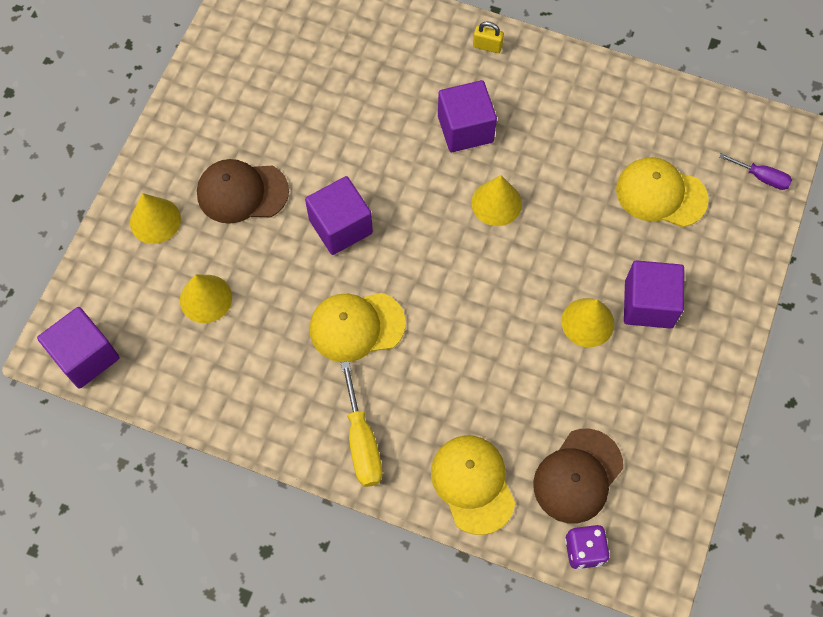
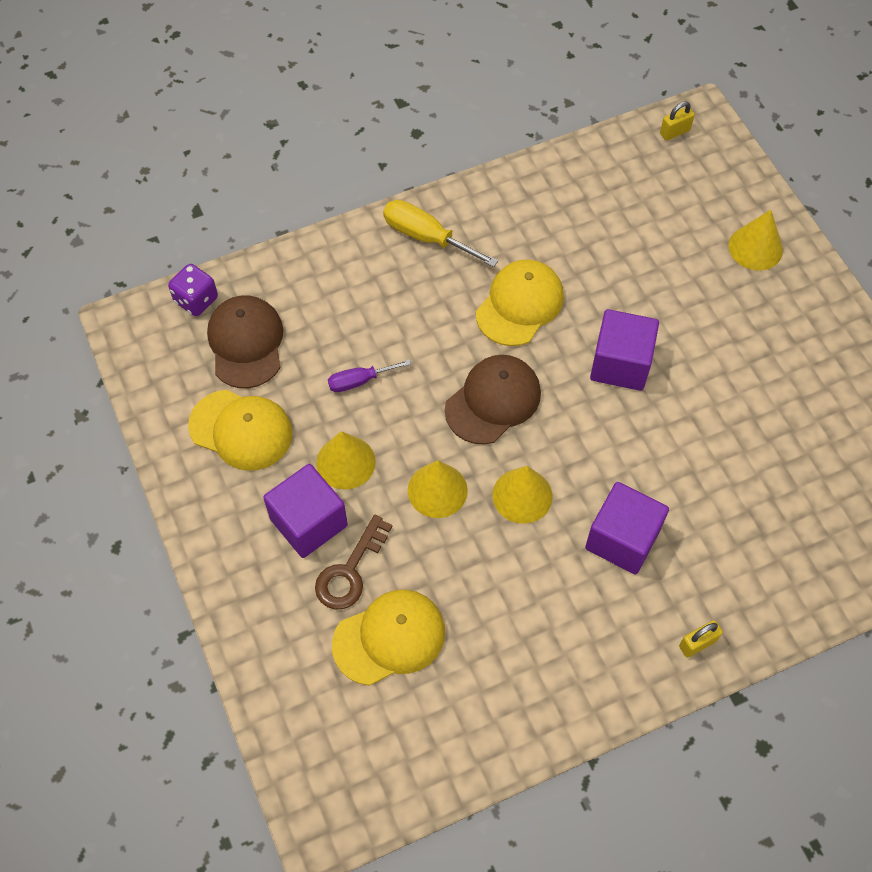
camera: 135 degrees right, 5 degrees down
purple cube [37,307,119,389] -> yellow padlock [660,101,695,141]
yellow cone [180,274,232,323] -> yellow cone moved to [408,460,468,518]
brown cap [197,159,289,224] -> brown cap moved to [445,355,541,445]
yellow cap [431,435,515,535] -> yellow cap moved to [188,390,293,471]
purple screwdriver [719,153,792,190] -> purple screwdriver moved to [328,360,411,392]
none -> brown key [315,515,392,610]

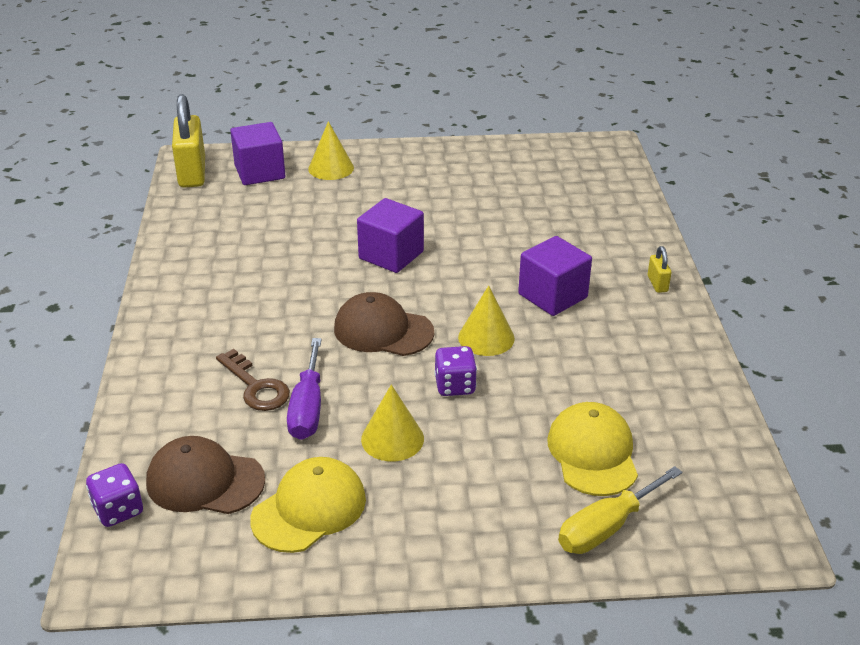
camera: 70 degrees left, 25 degrees down
purple cube [263,464,348,558] -> purple cube moved to [230,122,285,185]
brown key [315,515,392,610] -> brown key moved to [216,349,290,411]
purple screwdriver [328,360,411,392] -> purple screwdriver [287,338,322,440], size x1.60
yellow screwdriver [383,200,498,267] -> yellow screwdriver moved to [558,466,682,554]
yellow cone [408,460,468,518] -> purple dice [434,346,477,396]
brown cap [445,355,541,445] -> brown cap turned 45 degrees counterclockwise [334,292,434,356]
yellow cap [476,260,564,346] -> none
yellow padlock [660,101,695,141] -> yellow padlock [172,94,205,188], size x2.22

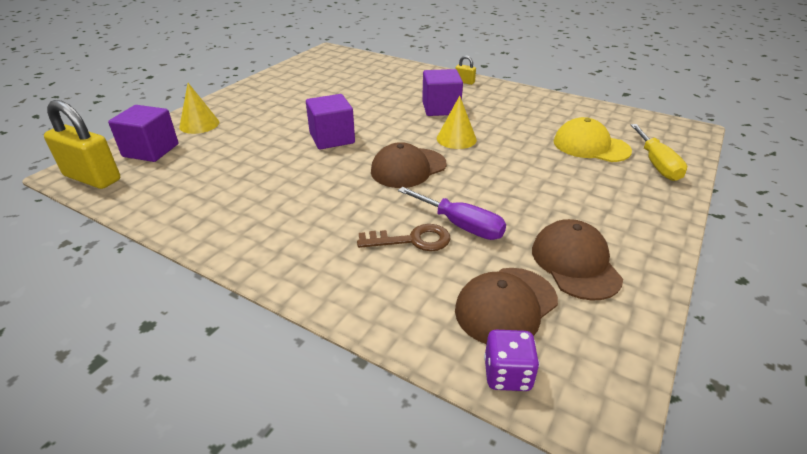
camera: 55 degrees left, 0 degrees up
yellow cap [250,457,366,553] -> brown cap [532,219,623,301]
yellow cone [361,384,424,462] -> none
purple dice [434,346,477,396] -> none

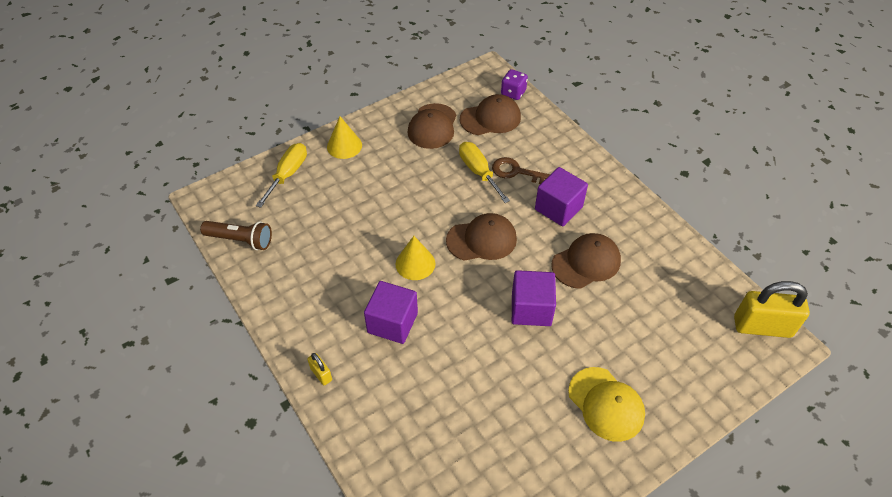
camera: 155 degrees left, 15 degrees up
yellow padlock [44,100,120,189] -> yellow padlock turned 45 degrees counterclockwise [734,281,810,338]
purple cube [108,105,178,162] -> purple cube moved to [535,167,588,227]
yellow cone [179,83,219,134] -> yellow cone moved to [327,116,362,159]
purple screwdriver [398,187,506,240] -> yellow screwdriver [459,142,510,203]
yellow cap [554,117,632,162] -> yellow cap moved to [568,367,645,442]
none -> brown flashlight [200,221,272,250]
none -> brown cap [551,233,621,289]

